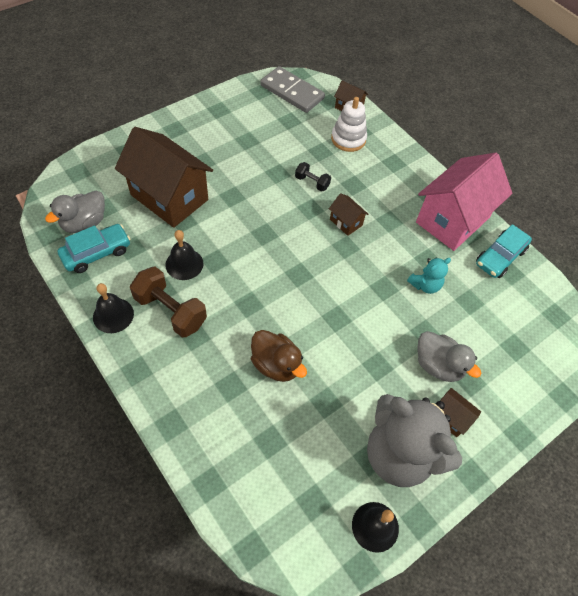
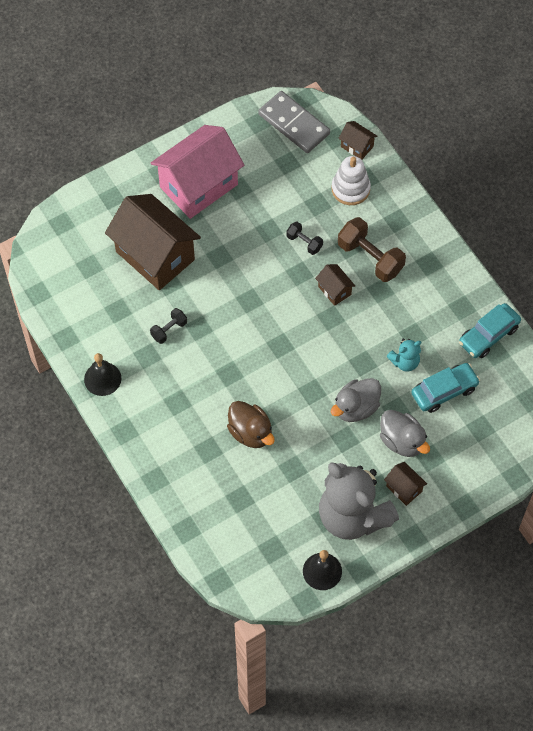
camera: 10 degrees right, 5 degrees up
grey duck [45,191,105,233] -> grey duck moved to [330,378,381,422]
turquoise car [57,224,130,273] -> turquoise car moved to [411,363,480,413]
brown dumbbell [130,267,207,338] -> brown dumbbell moved to [338,217,406,282]
black bell [165,230,204,280] -> black dumbbell [150,308,187,344]
pink house [416,153,512,251] -> pink house moved to [150,125,244,219]

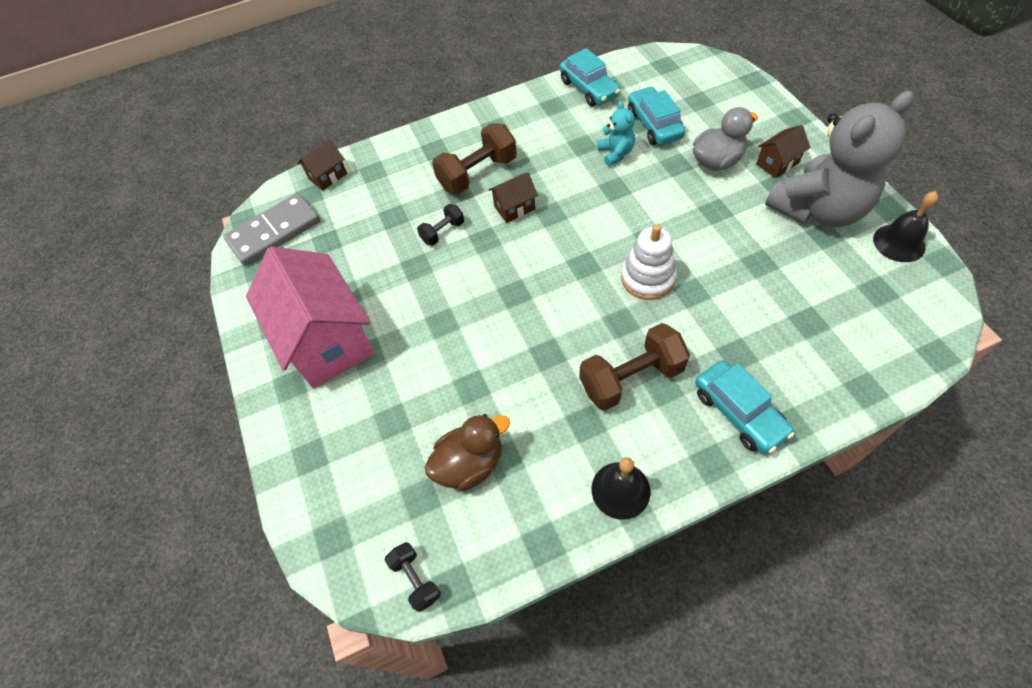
camera: 75 degrees left, 5 degrees down
brown house [105,194,201,290] -> none
black dumbbell [150,308,187,344] -> black dumbbell moved to [385,542,441,612]
brown duck [227,401,275,448] -> brown duck moved to [425,414,510,491]
grey duck [330,378,381,422] -> none
white stacking toy [332,156,371,205] -> white stacking toy moved to [621,224,677,300]
none -> brown dumbbell [579,323,690,411]
none -> turquoise car [695,360,795,454]

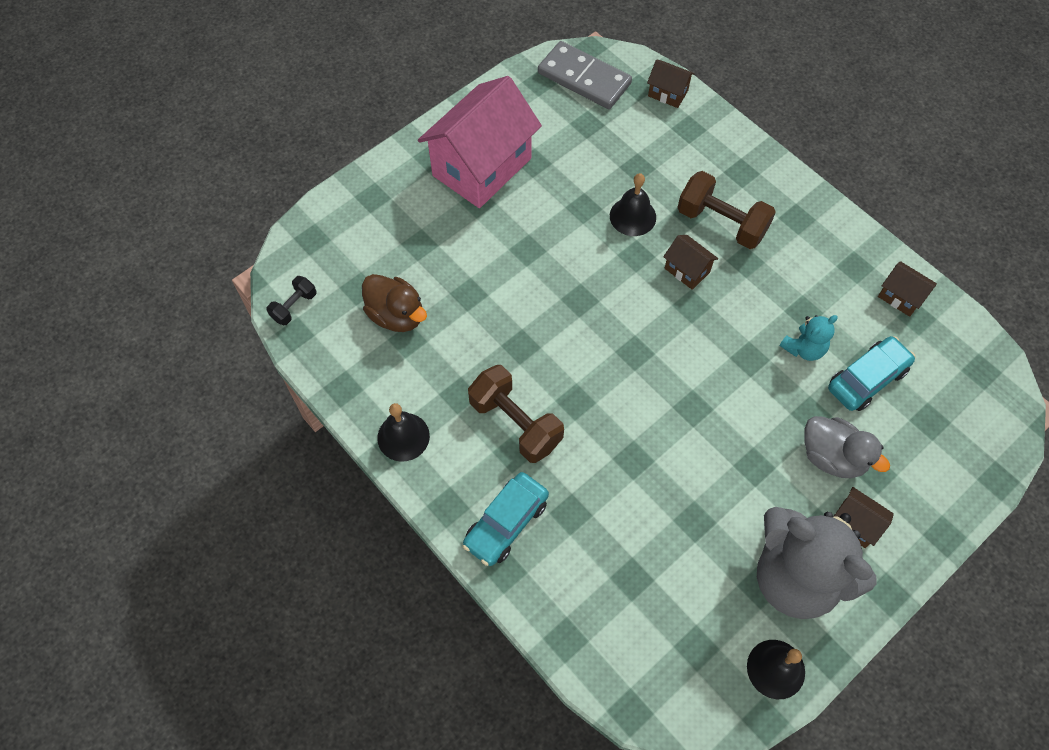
camera: 65 degrees right, 5 degrees up
black dumbbell [417,204,464,246] -> black bell [610,173,656,236]
turquoise car [560,48,621,106] -> brown house [878,261,937,317]
white stacking toy [621,224,677,300] -> none

